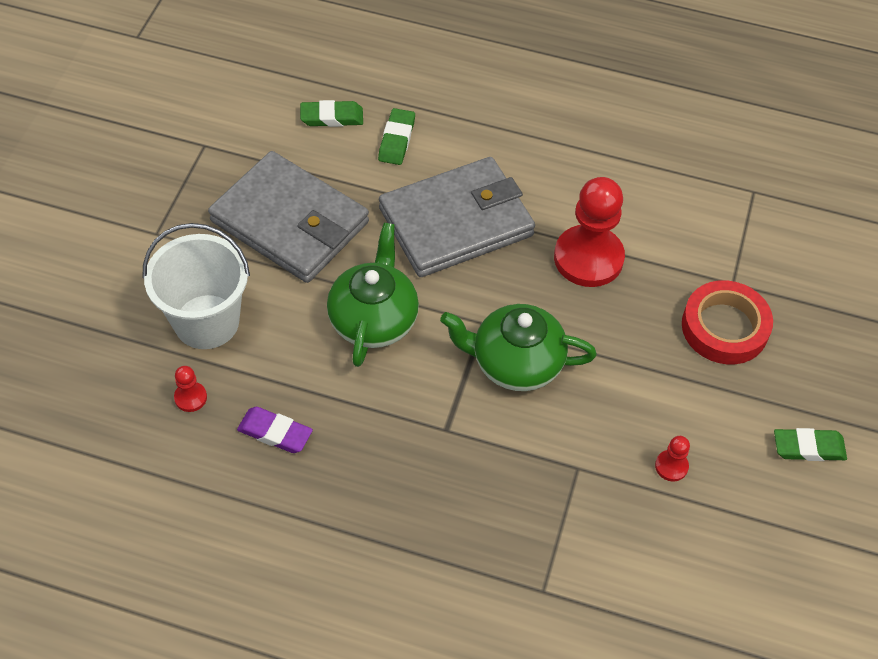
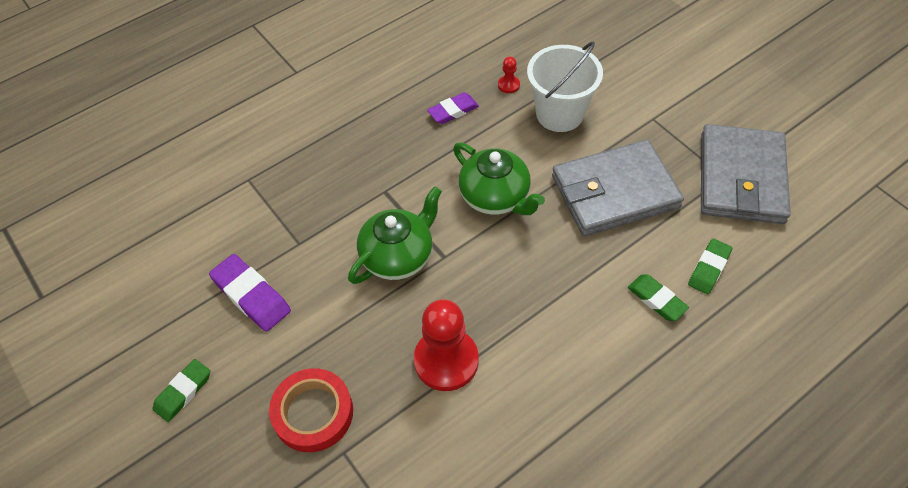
camera: 130 degrees right, 0 degrees up
grey wallet [379,157,535,277] -> grey wallet moved to [701,124,791,224]
red pawn [655,436,690,482] -> purple eraser [209,254,291,332]

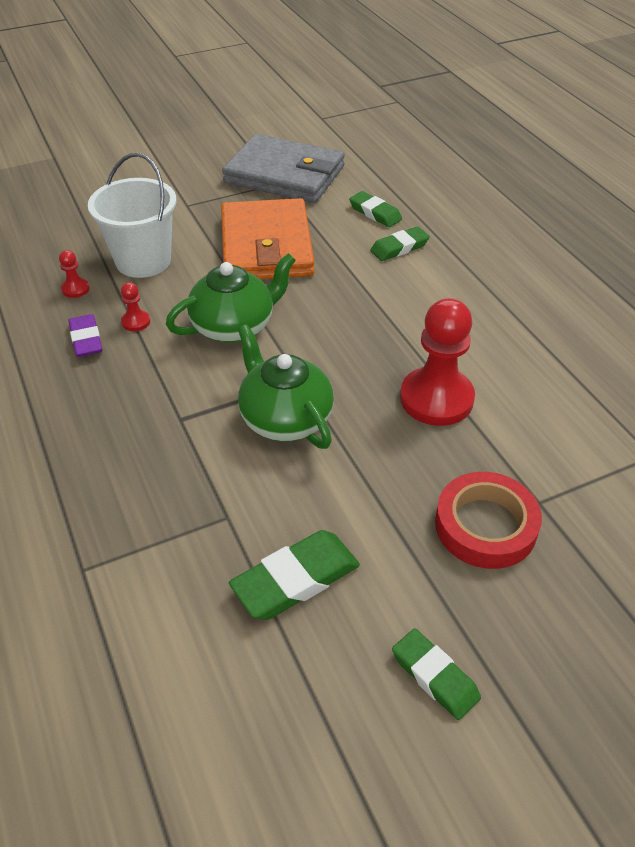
camera: 80 degrees left, 10 degrees down
purple eraser [209,254,291,332] -> green eraser [229,530,360,620]
grey wallet [552,140,684,236] -> orange wallet [221,198,315,279]
none -> red pawn [121,282,150,331]

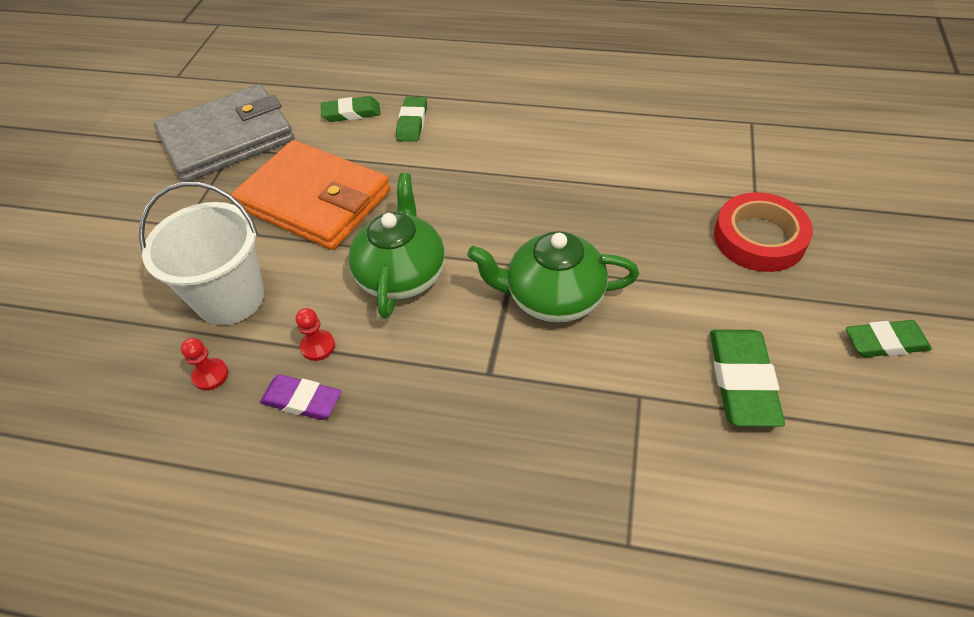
camera: 50 degrees left, 5 degrees up
red pawn [400,298,475,426] -> none

